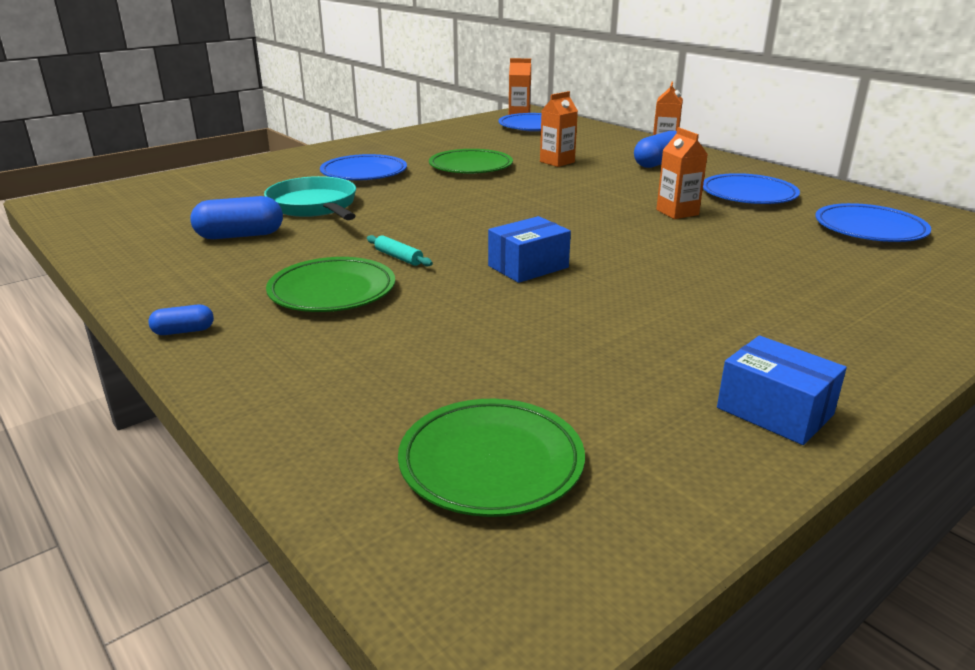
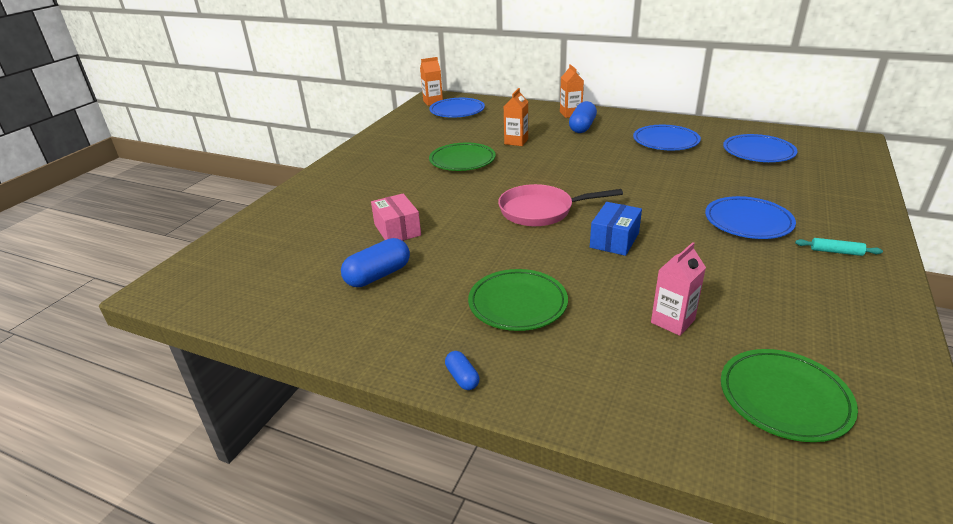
camera: 25 degrees left, 5 degrees up
blue capsule [148,305,214,335] -> blue capsule turned 75 degrees counterclockwise [445,351,479,390]
turquoise pan [264,176,356,220] -> pink box [371,194,421,241]
blue plate [320,154,407,180] -> blue plate moved to [705,196,796,239]
turquoise rolling pin [367,235,433,266] -> turquoise rolling pin moved to [795,238,883,256]
orange carton [656,127,708,219] -> none
blue box [717,336,847,445] -> none
none -> pink pan [498,184,623,226]
none -> pink carton [651,242,706,336]

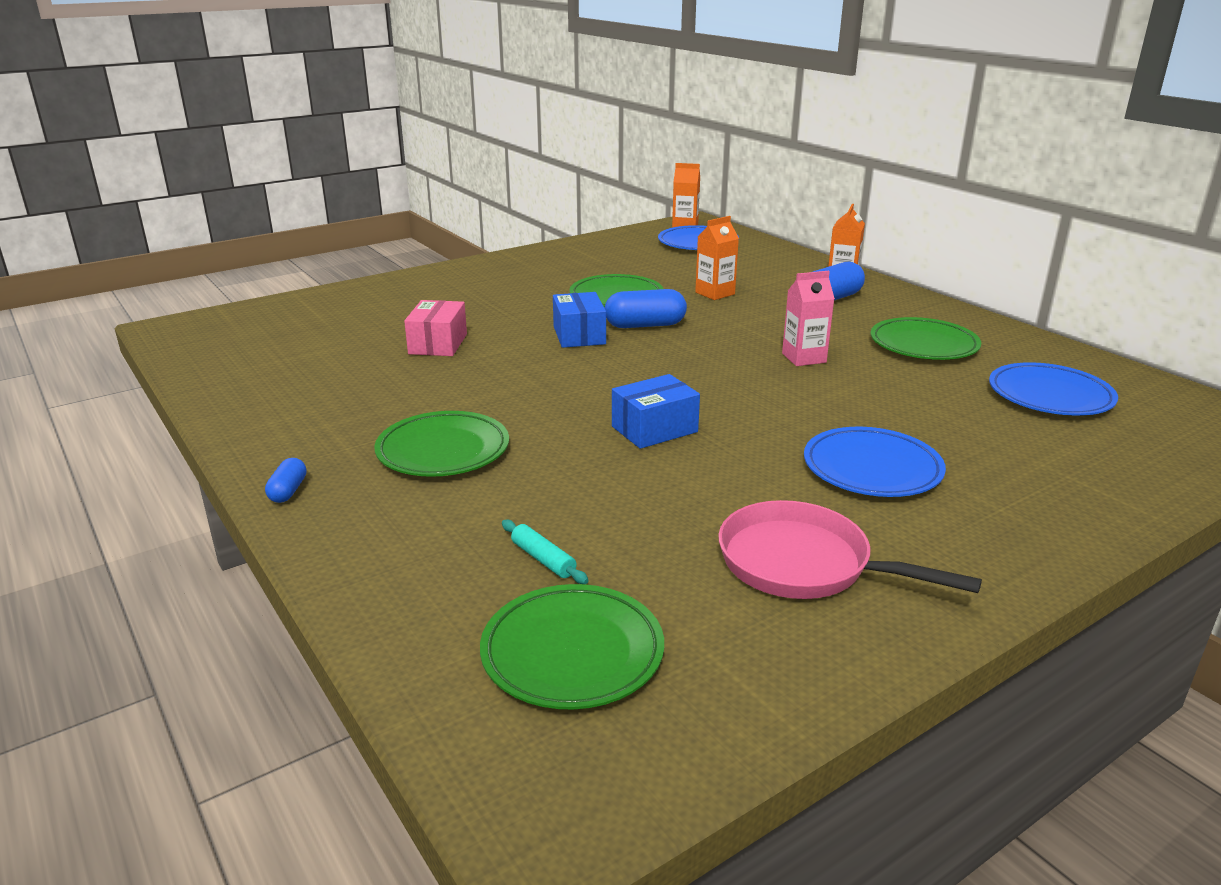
camera: 30 degrees right, 5 degrees down
blue capsule [341,238,410,287] -> blue capsule moved to [605,289,687,328]
pink pan [498,184,623,226] -> pink pan moved to [718,500,982,599]
blue plate [633,125,701,150] -> green plate [870,317,981,360]
pink carton [651,242,706,336] -> pink carton moved to [782,271,835,366]
turquoise rolling pin [795,238,883,256] -> turquoise rolling pin moved to [502,520,589,584]
none -> blue box [553,292,606,348]

